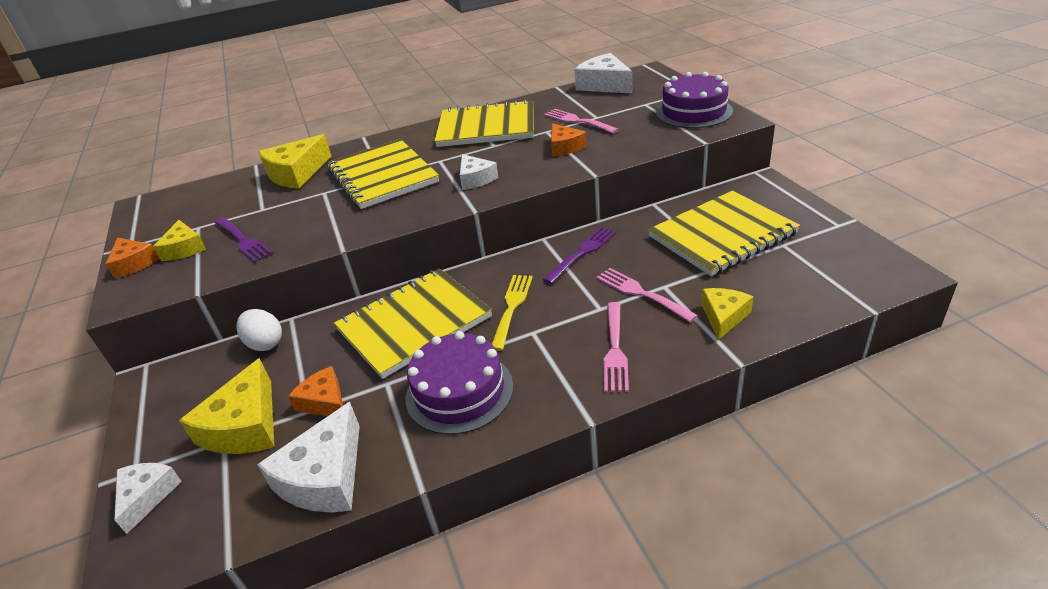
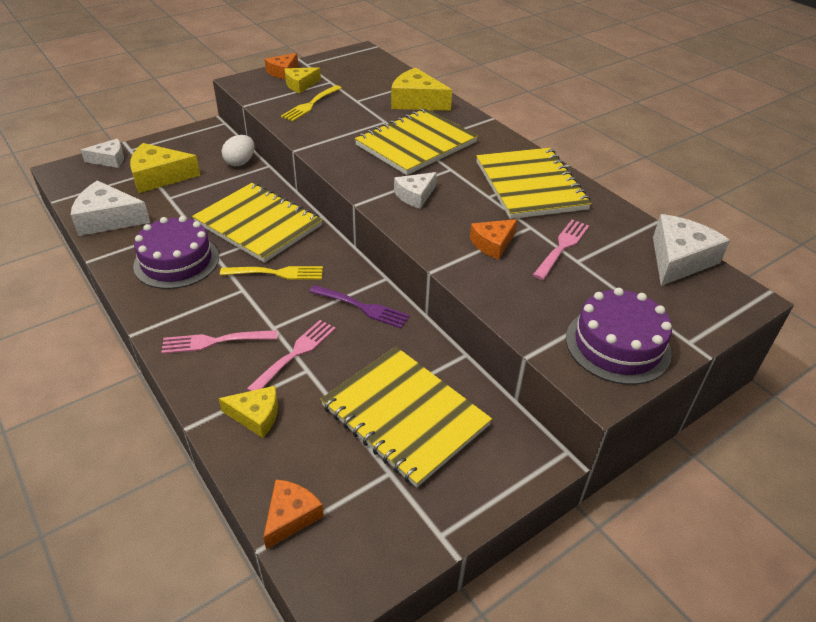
camera: 70 degrees right, 5 degrees up
purple fork [214,217,273,262] -> yellow fork [281,85,341,121]
orange cheese [288,366,343,416] -> orange cheese moved to [263,480,324,549]

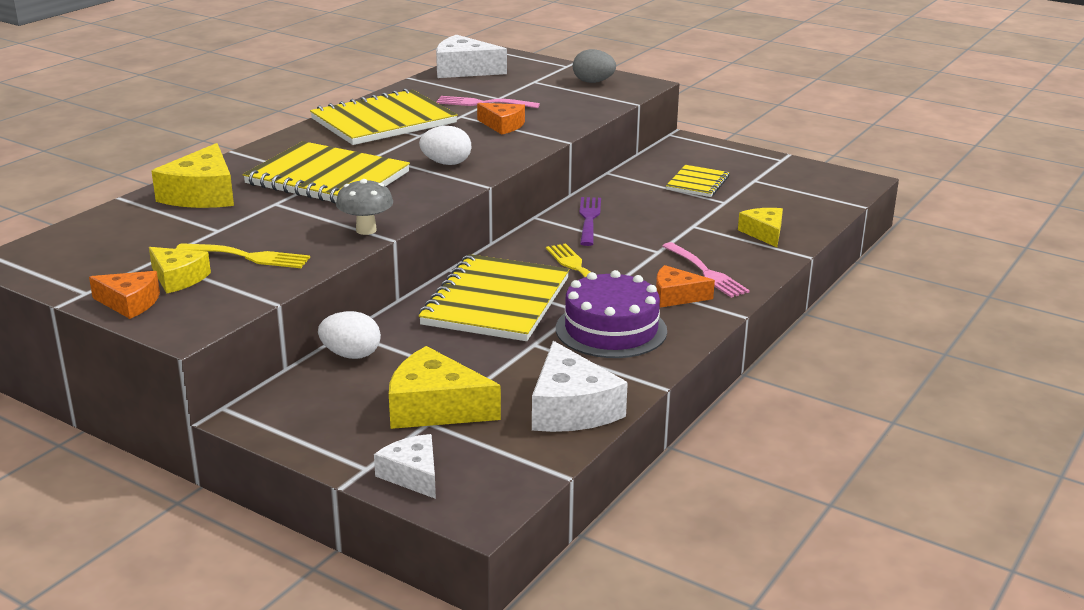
camera: 110 degrees left, 15 degrees down
yellow cheese [130,143,200,193] -> yellow cheese turned 135 degrees clockwise [389,346,501,429]
pink fork [247,320,336,391] -> none
orange cheese [263,480,324,549] -> orange cheese moved to [656,265,715,308]
yellow notebook [320,347,492,488] -> yellow notebook [666,165,730,197], size x0.51
white cheese [394,172,437,209] -> white egg [419,126,471,165]
purple cake [566,288,672,385] -> grey egg [573,49,616,83]
none -> grey mushroom [336,179,393,235]

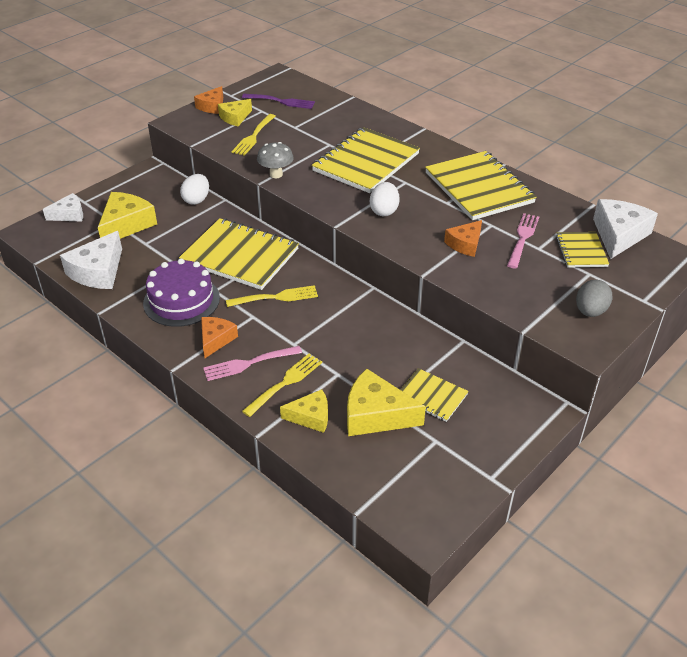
camera: 100 degrees right, 15 degrees up
yellow cheese [151,143,234,208] -> yellow cheese moved to [347,368,426,436]
white cheese [532,341,628,432] -> white cheese turned 60 degrees counterclockwise [60,231,122,289]
purple fork [579,197,601,246] -> purple fork moved to [242,94,315,109]
none -> yellow fork [242,354,322,417]
none -> yellow notebook [556,232,609,267]

